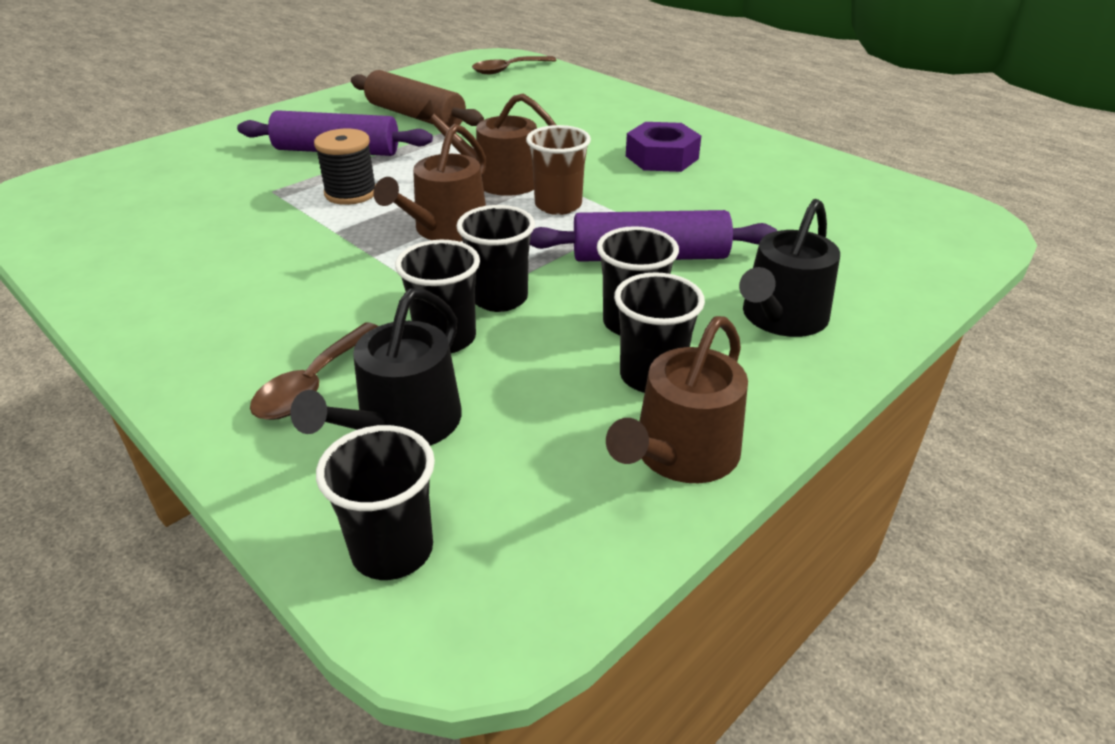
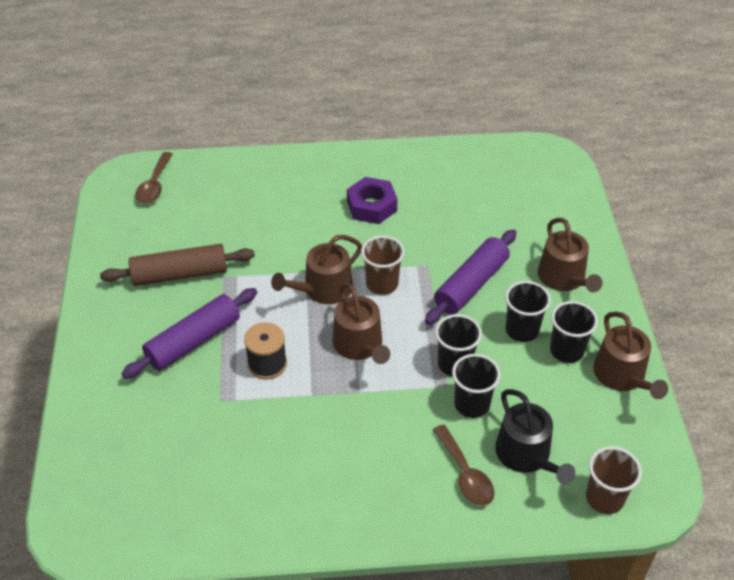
camera: 50 degrees left, 10 degrees up
black cup [316,425,435,580] -> brown cup [586,446,642,514]
black watering can [739,199,840,337] -> brown watering can [538,218,602,292]

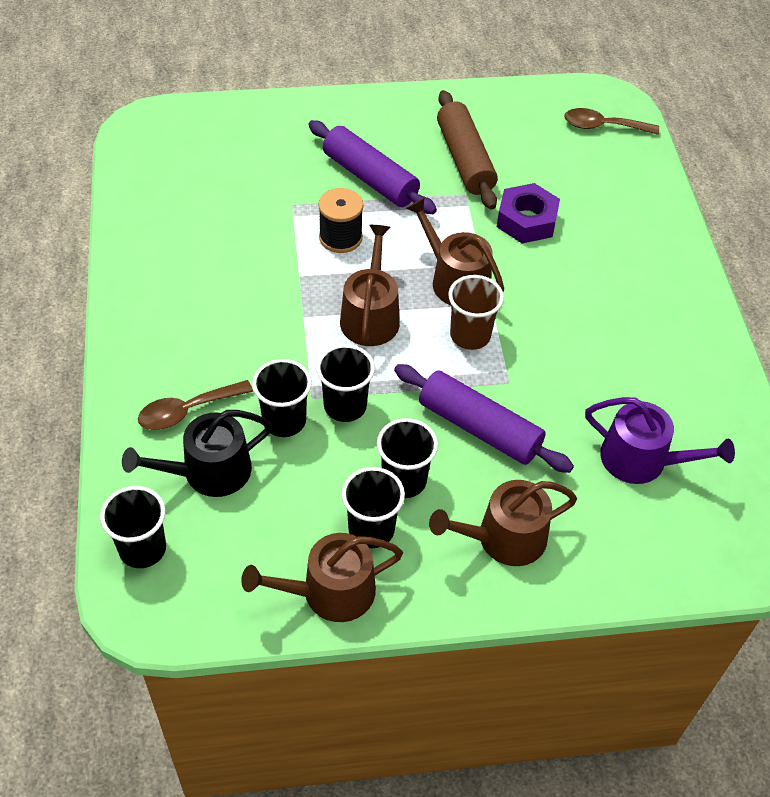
camera: 85 degrees right, 5 degrees up
brown watering can [333,283,390,364] -> brown watering can turned 120 degrees clockwise [340,225,400,346]
purple nut [347,177,398,224] -> purple nut moved to [497,183,560,243]
brown cup [586,446,642,514] -> black cup [100,486,166,568]
none -> purple watering can [585,397,735,484]

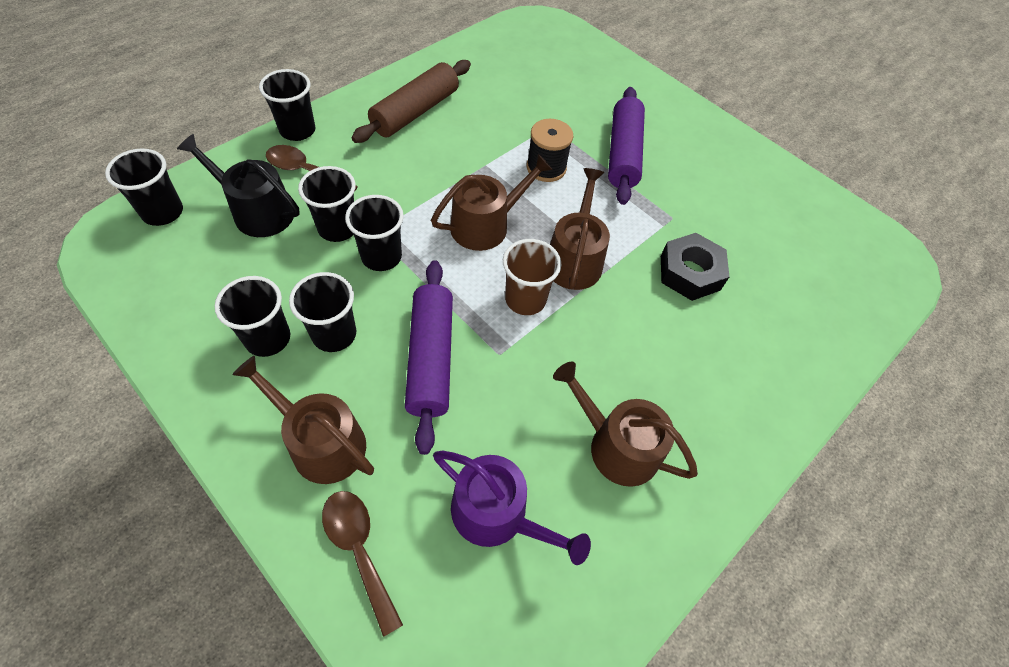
camera: 50 degrees right, 5 degrees up
brown watering can [241,533,403,622] -> brown watering can moved to [553,361,698,487]
brown rolling pin [437,90,498,210] -> brown rolling pin moved to [352,60,471,143]
purple nut [497,183,560,243] -> black nut [661,233,729,301]
brown spoon [564,108,659,135] -> brown spoon moved to [322,491,403,637]
purple watering can [585,397,735,484] -> purple watering can turned 45 degrees counterclockwise [433,451,591,565]
none -> black cup [259,69,315,141]

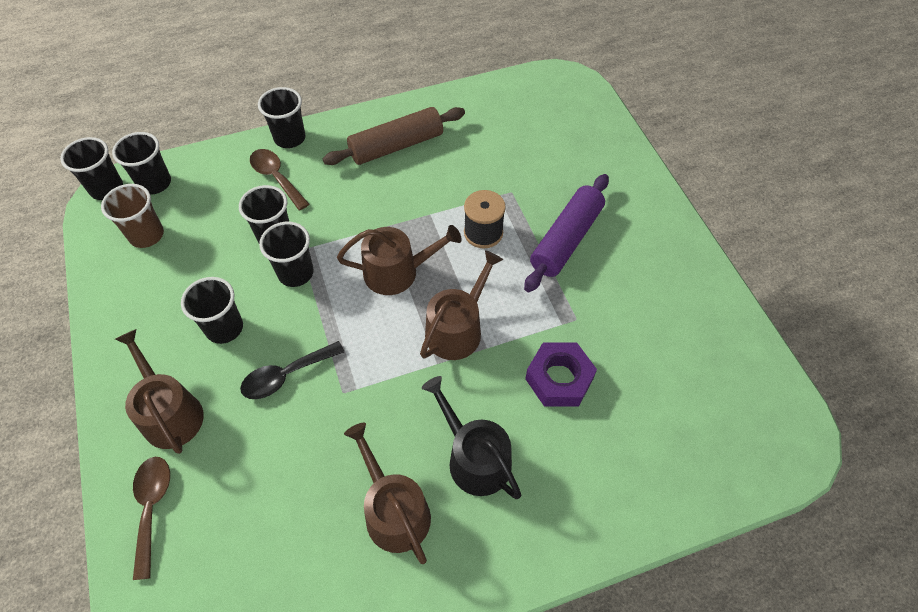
camera: 30 degrees right, 0 degrees up
black watering can [177,134,300,237] -> black watering can moved to [422,376,521,499]
black cup [215,276,290,357] -> black cup moved to [60,137,123,200]
purple rolling pin [405,260,453,455] -> black spoon [240,341,344,399]
purple watering can [433,451,591,565] -> none
brown cup [503,239,561,315] -> brown cup moved to [101,184,164,248]
black nut [661,233,729,301] -> purple nut [525,343,597,407]

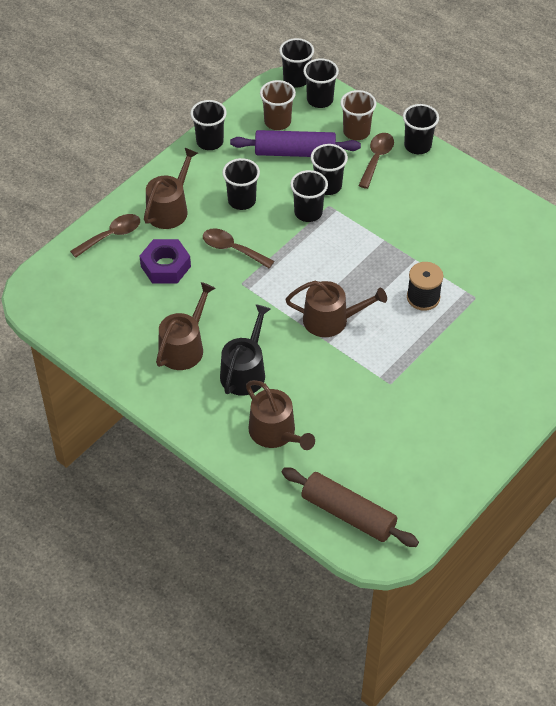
camera: 60 degrees right, 5 degrees down
black spoon [240,341,344,399] -> brown spoon [203,228,274,268]
brown rolling pin [323,107,465,165] -> brown rolling pin moved to [282,467,419,547]
brown watering can [337,225,462,295] -> brown watering can moved to [246,380,315,450]
purple rolling pin [524,174,609,292] -> purple rolling pin moved to [230,130,361,157]
purple nut [525,343,597,407] -> purple nut moved to [140,239,191,284]
none -> black cup [190,100,227,150]
none -> brown cup [340,90,376,140]

